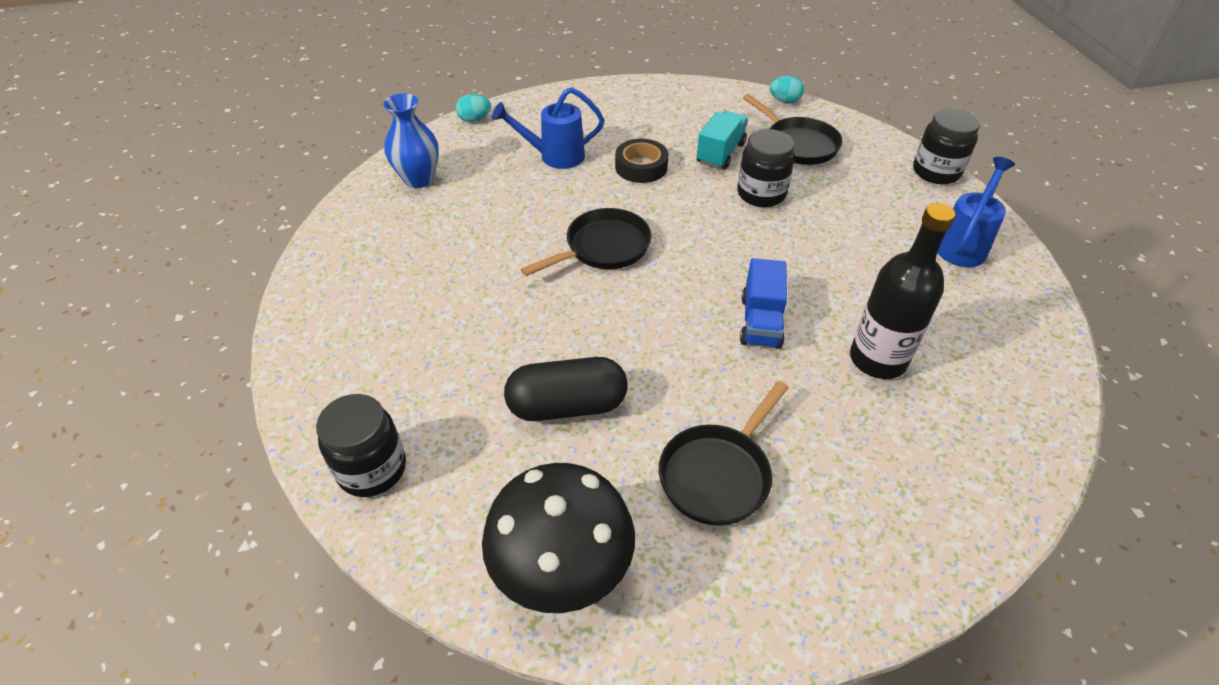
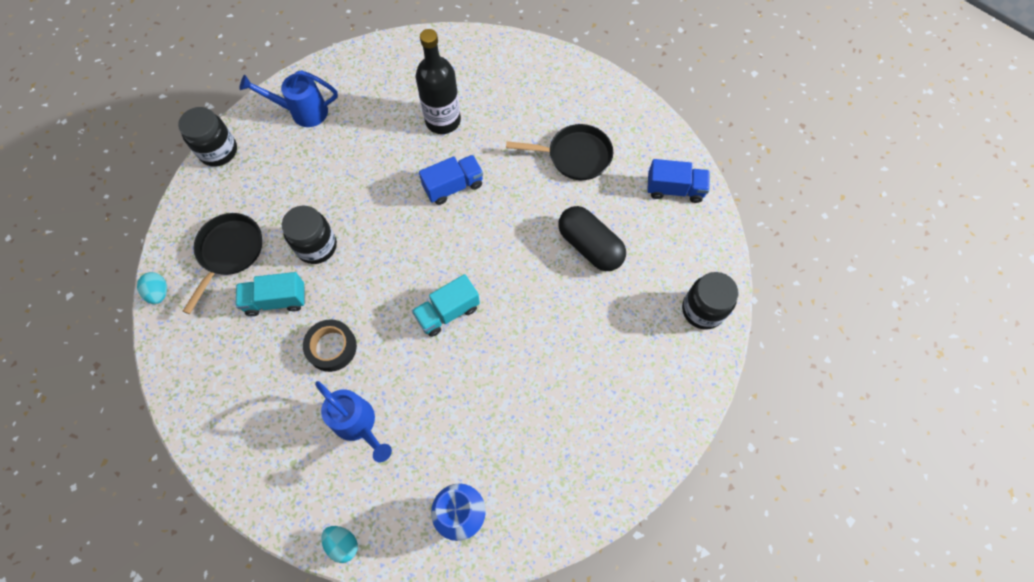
camera: 125 degrees left, 20 degrees up
black mushroom [482,463,635,613] -> blue truck [647,159,710,203]
black pan [521,208,652,276] -> turquoise truck [412,274,480,337]

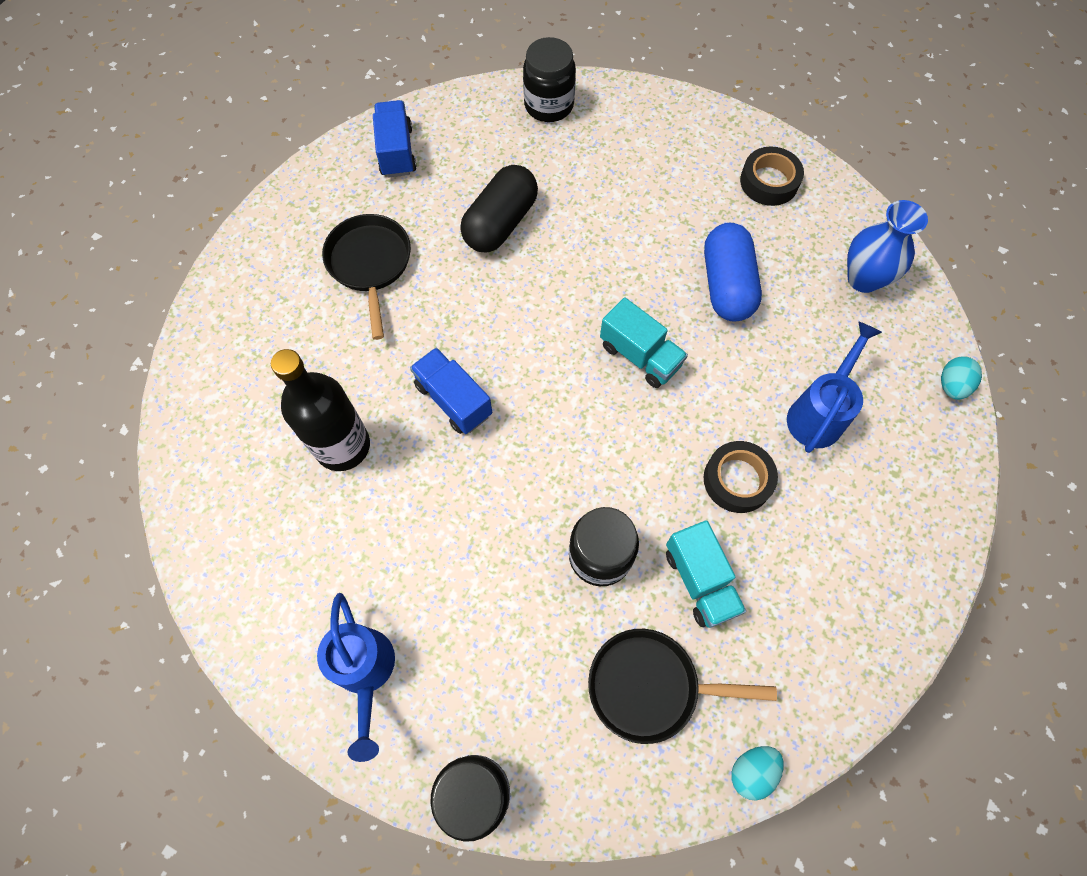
camera: 105 degrees left, 0 degrees up
none -> blue capsule [704,223,762,322]
none -> black tape [740,146,804,206]

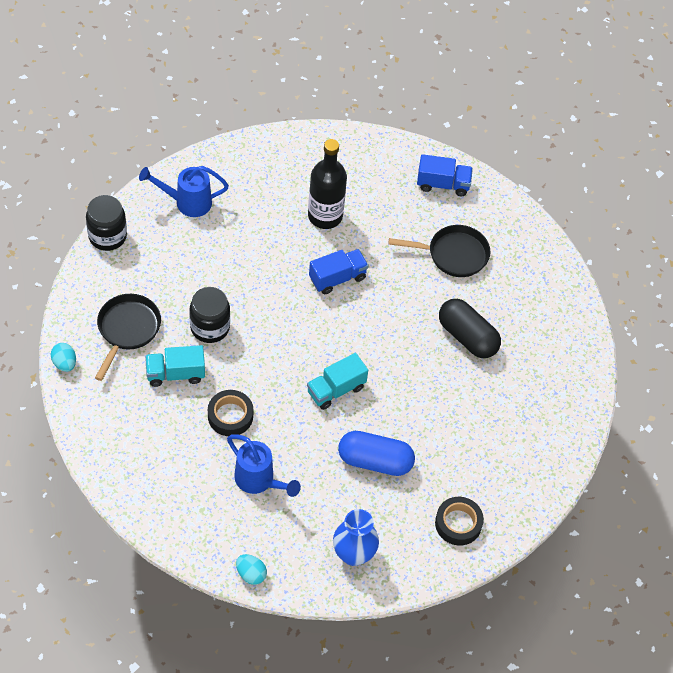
camera: 100 degrees right, 10 degrees down
blue truck [373,100,417,177] -> blue truck moved to [417,154,473,196]
black jar [523,37,576,122] -> none

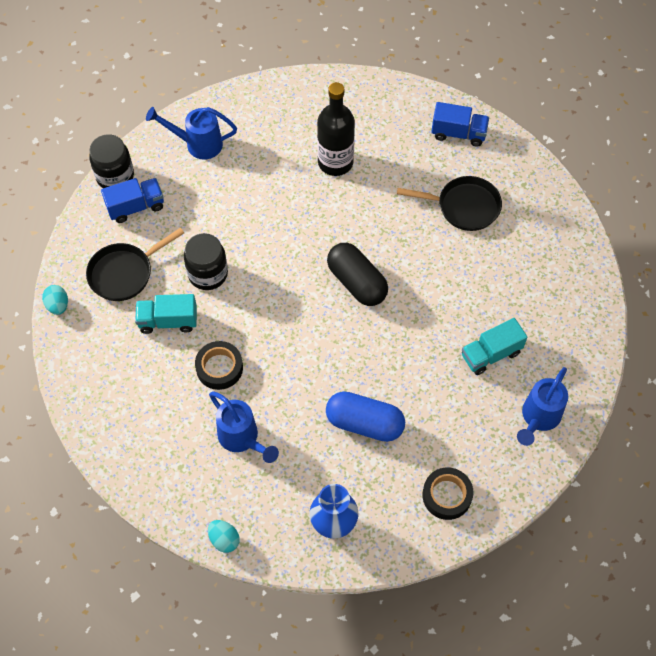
camera: 10 degrees right, 5 degrees up
black pan [95,294,161,381] -> black pan turned 150 degrees counterclockwise [86,228,184,301]
turquoise truck [307,353,368,410] -> turquoise truck moved to [462,318,527,375]
blue truck [309,249,368,294] -> blue truck moved to [101,178,164,223]
black capsule [439,299,501,358] -> black capsule moved to [327,243,388,306]
none -> blue watering can [517,367,568,446]

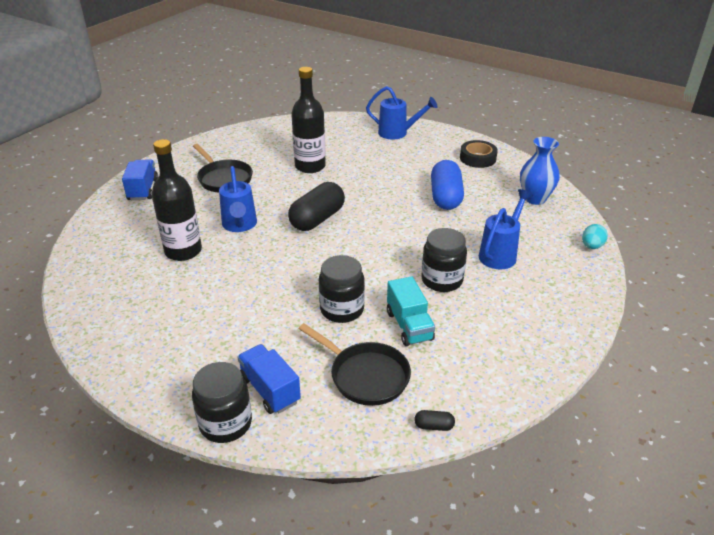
camera: 105 degrees left, 25 degrees down
turquoise egg [42,285,68,315] -> black capsule [414,410,455,431]
blue watering can [146,107,237,160] -> blue watering can moved to [219,166,257,232]
black tape [195,341,243,390] -> black jar [421,228,467,292]
black pan [397,176,502,231] -> black pan turned 150 degrees clockwise [193,144,253,193]
turquoise truck [462,318,527,375] -> none
none -> black bottle [291,67,326,173]

